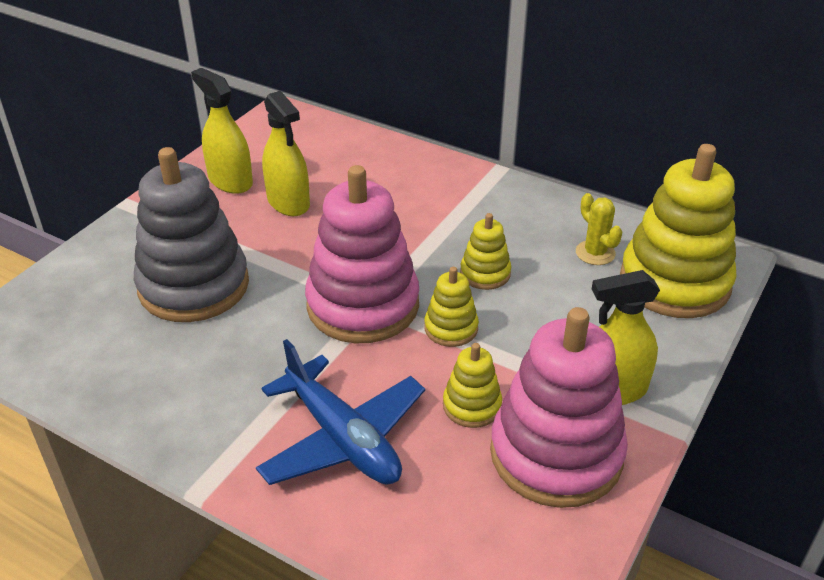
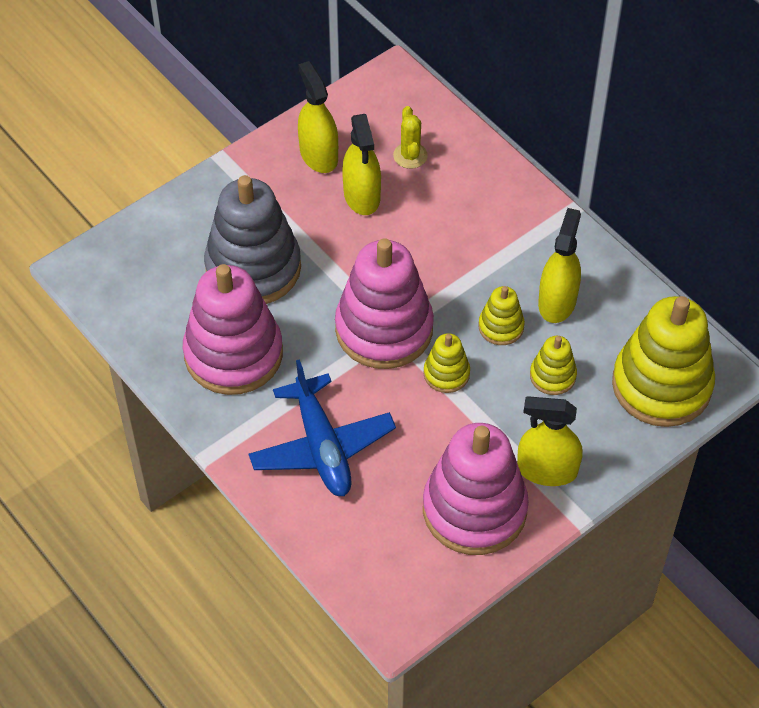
camera: 20 degrees right, 15 degrees up
yellow stacking toy [443,343,502,428] -> yellow stacking toy moved to [530,336,577,395]
yellow cactus [576,193,622,265] -> yellow cactus moved to [393,106,428,169]
none -> pink stacking toy [183,264,283,395]
none -> yellow spray bottle [538,208,581,323]

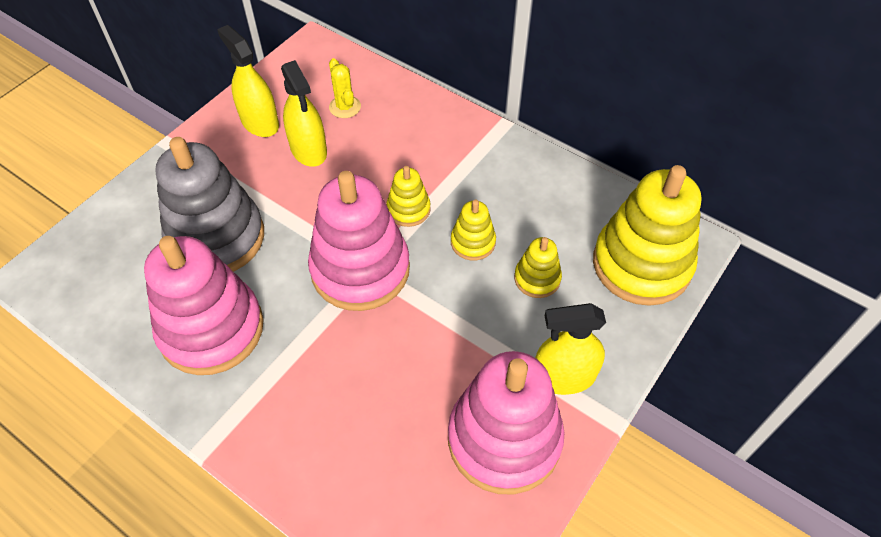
camera: 15 degrees left, 0 degrees up
blue plane [249,359,396,496] -> none
yellow stacking toy [423,333,470,393] -> yellow stacking toy moved to [386,166,431,227]
yellow spray bottle [538,208,581,323] -> none

